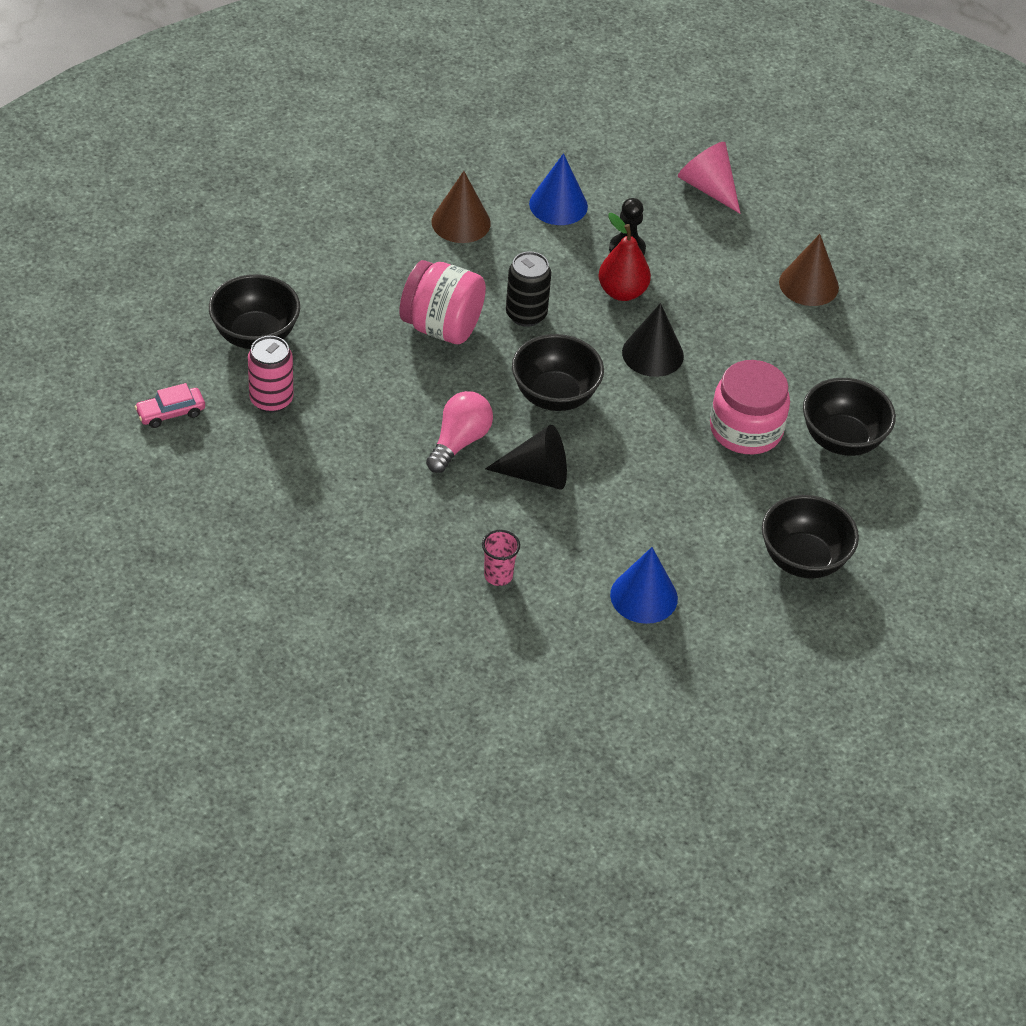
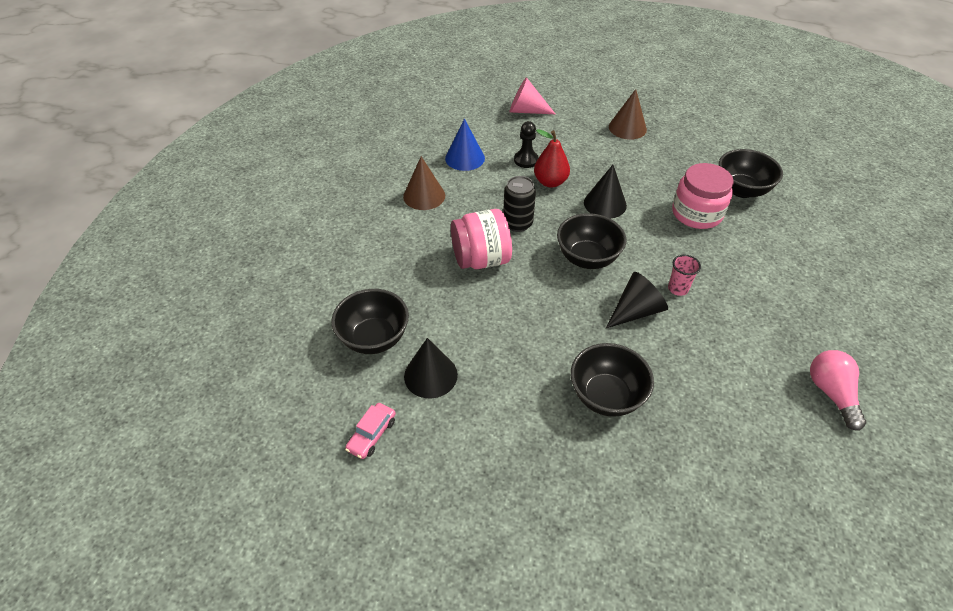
camera: 35 degrees left, 0 degrees up
pink can [248,336,294,413] -> black cone [404,338,458,398]
pink light bulb [426,391,493,473] -> pink light bulb moved to [810,350,866,431]
pink cup [482,530,520,586] -> pink cup moved to [668,255,701,296]
blue cone [610,547,678,624] -> none
black bowl [762,495,859,579] -> black bowl moved to [571,343,654,417]

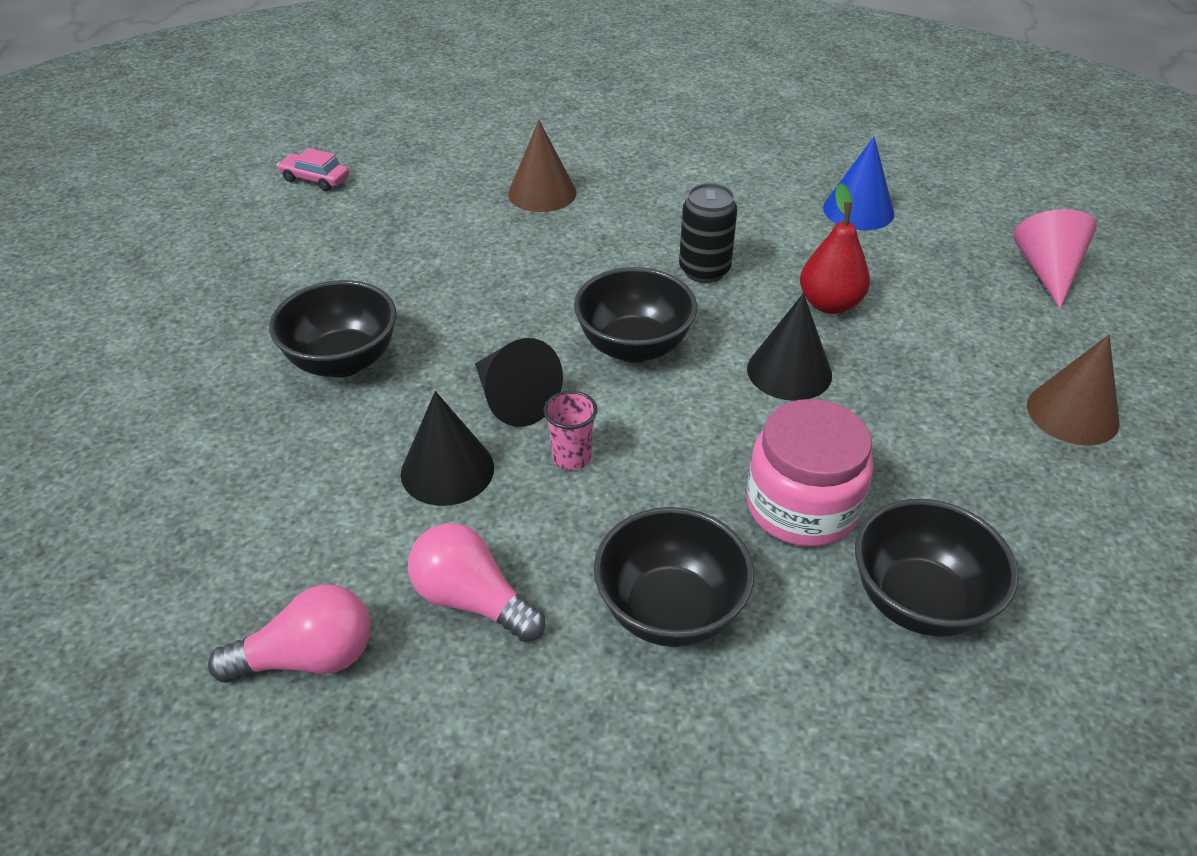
camera: 85 degrees right, 5 degrees down
black bowl [331,289,409,354] -> black bowl moved to [594,507,754,647]
brown cone [403,156,445,210] -> brown cone moved to [508,120,577,212]
black cone [404,338,458,398] -> black cone moved to [401,391,494,506]
pink jar [451,209,512,269] -> none
black pawn [514,121,539,168] -> none
none -> pink light bulb [408,523,545,642]

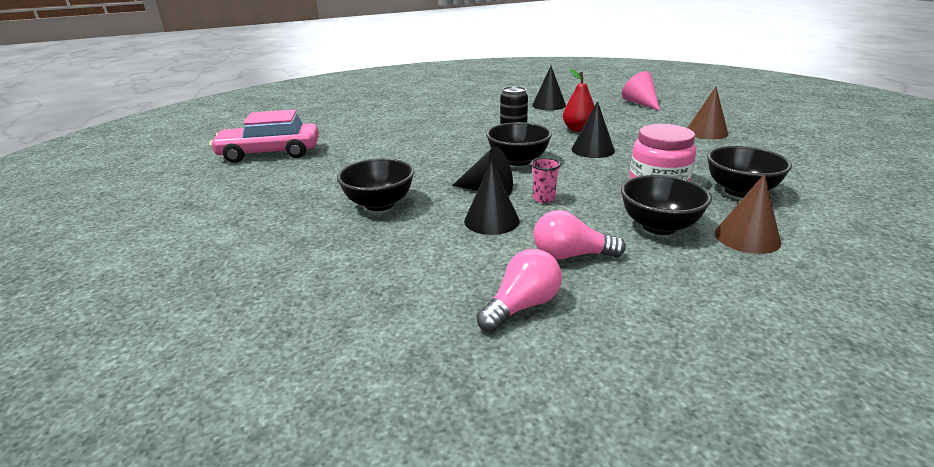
camera: 30 degrees left, 15 degrees down
pink car [277,148,349,191] -> pink car [210,110,319,163], size x2.29
brown cone [508,120,577,212] -> brown cone moved to [715,174,781,254]
blue cone [823,137,894,230] -> black cone [532,66,566,110]

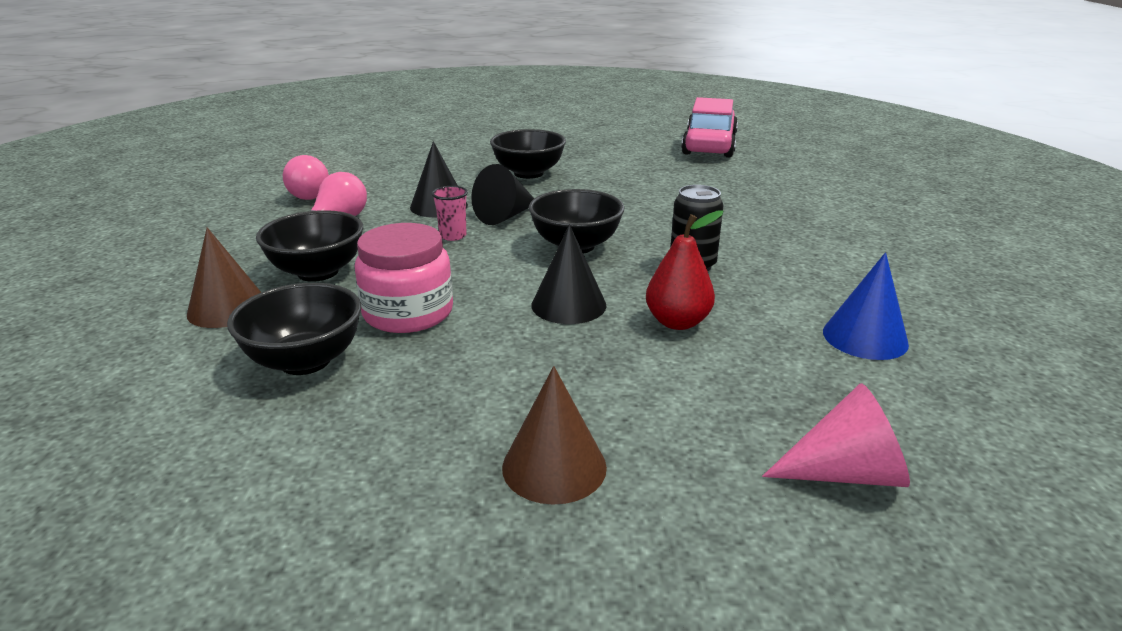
camera: 110 degrees right, 0 degrees up
black cone [532,66,566,110] -> blue cone [823,252,909,360]

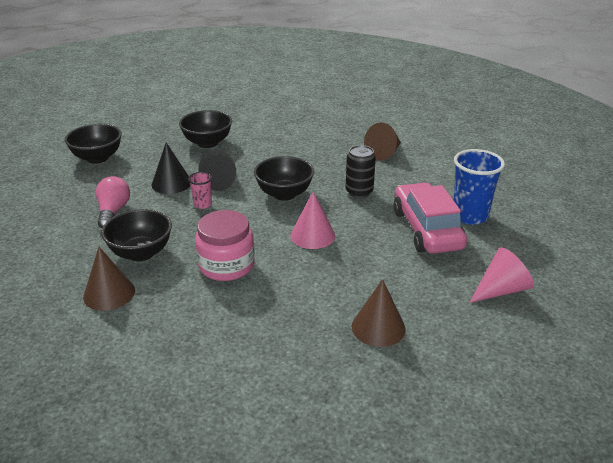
camera: 25 degrees left, 5 degrees up
black bowl [227,283,361,375] -> black bowl moved to [65,124,122,164]
pink light bulb [283,155,329,200] -> none
black cone [531,224,607,324] -> pink cone [291,192,335,249]
red pear [646,210,724,330] -> none
pink car [681,97,738,157] -> pink car moved to [394,183,467,254]
blue cone [823,252,909,360] -> blue cup [453,149,505,225]
none -> brown cone [364,123,401,161]

